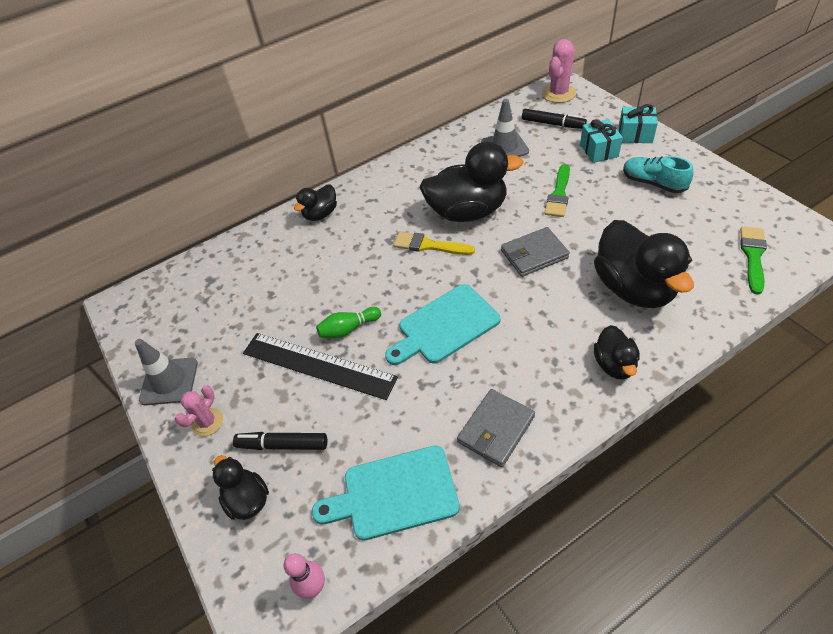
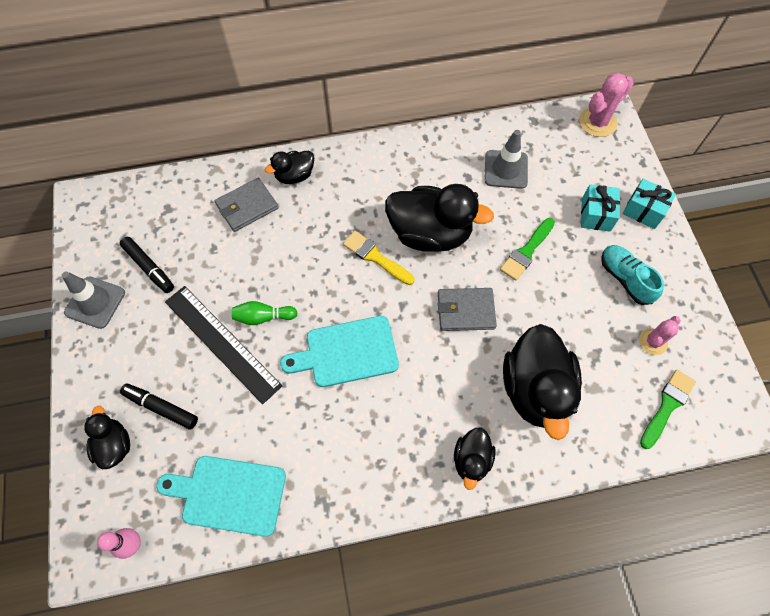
camera: 15 degrees right, 15 degrees up
pink cactus [175,385,223,436] -> pink cactus moved to [639,316,681,355]
grey wallet [457,389,535,467] -> grey wallet moved to [215,178,278,232]
black marker [522,109,587,129] -> black marker moved to [120,237,174,293]

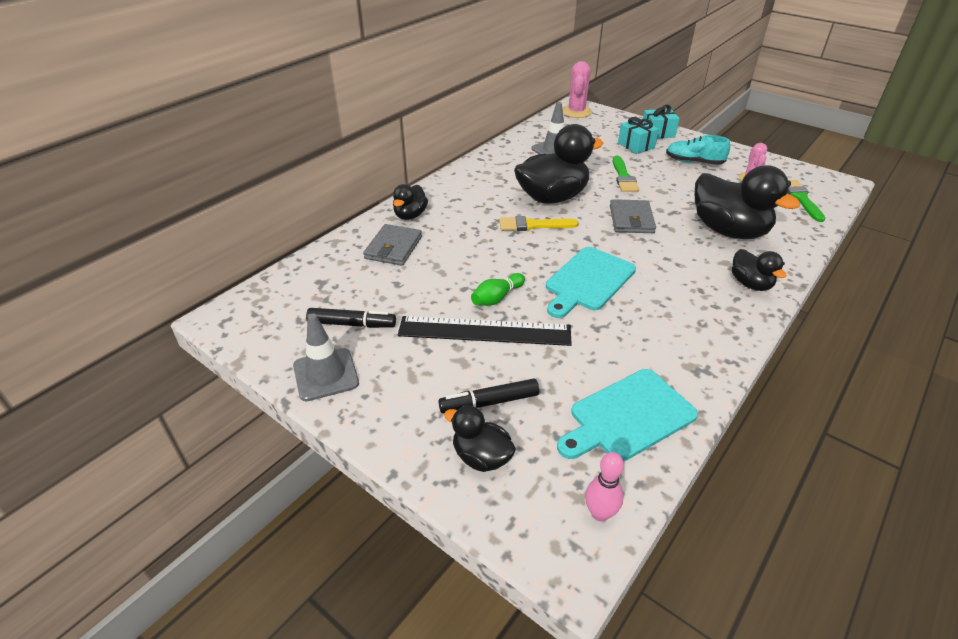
camera: 40 degrees left, 25 degrees down
grey wallet [438,288,497,331] -> grey wallet turned 45 degrees counterclockwise [610,199,656,233]

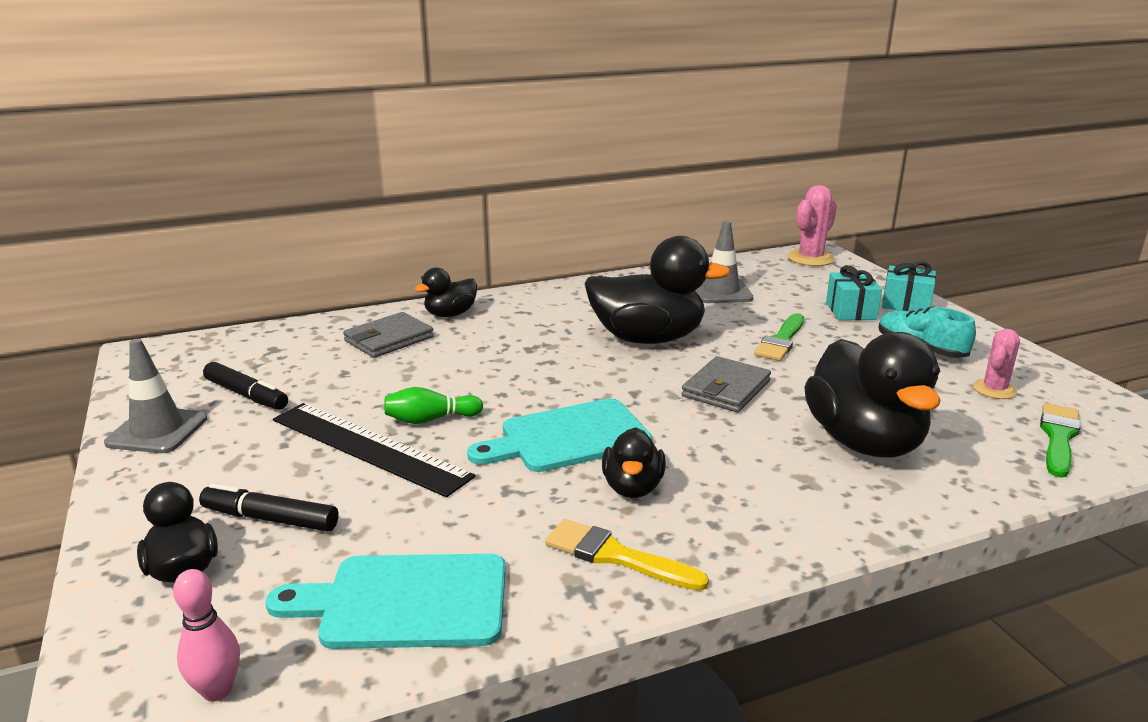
camera: 30 degrees right, 15 degrees down
yellow brush [499,216,579,231] -> yellow brush moved to [545,519,709,591]
black duck [732,249,787,291] -> black duck moved to [602,427,666,498]

